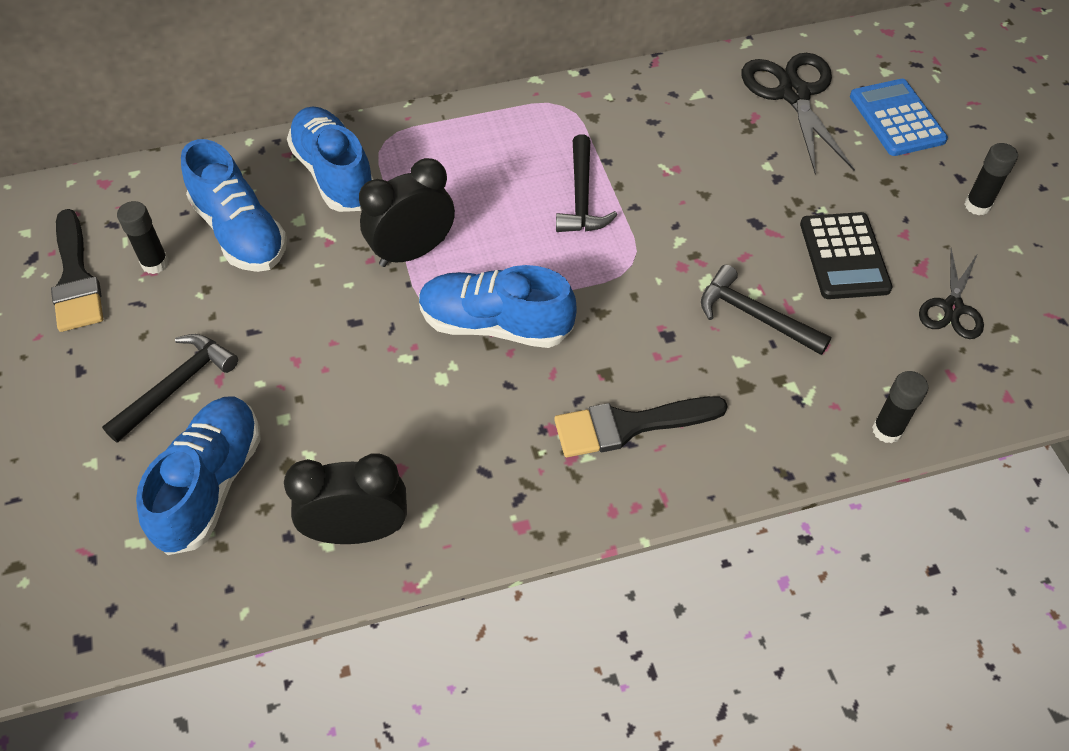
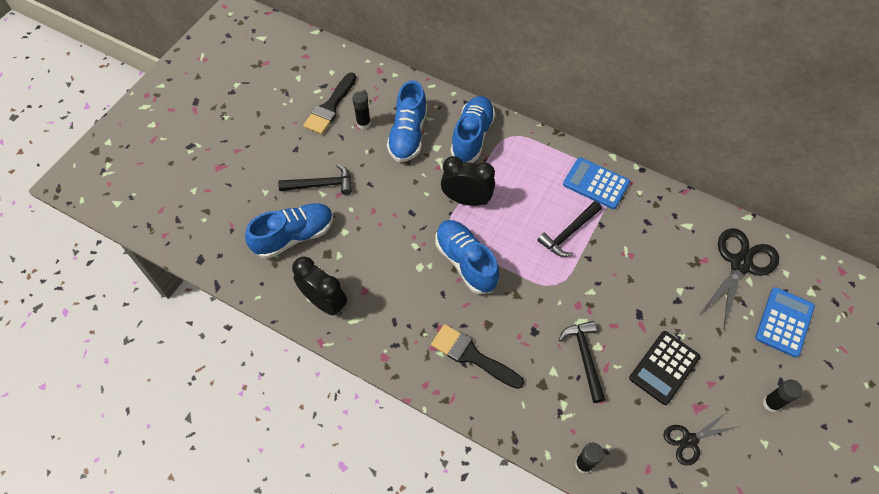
camera: 45 degrees right, 5 degrees up
none -> blue calculator [563,157,630,209]

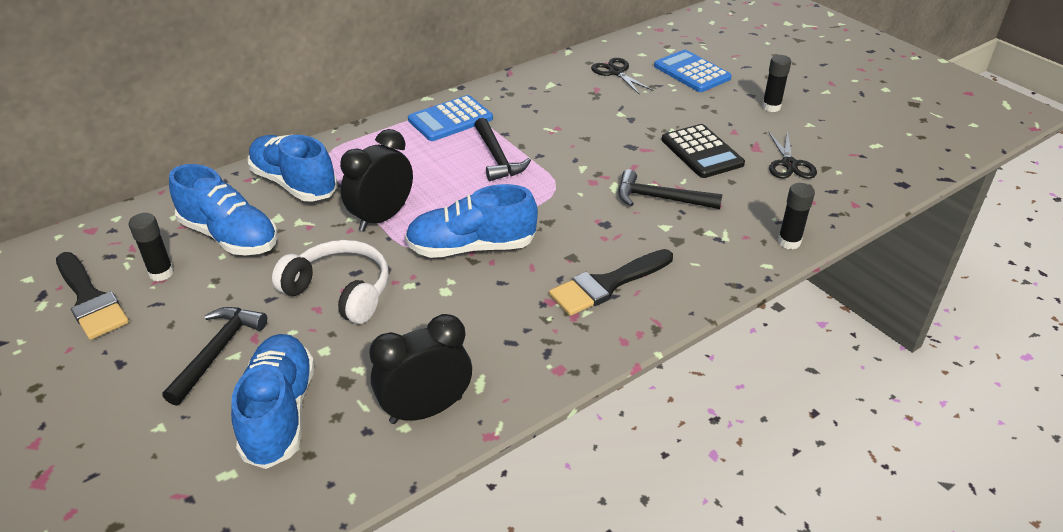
camera: 65 degrees left, 20 degrees down
black scissors [700,228,779,330] -> black scissors [591,58,654,94], size x0.59
none -> white headphones [272,240,389,324]

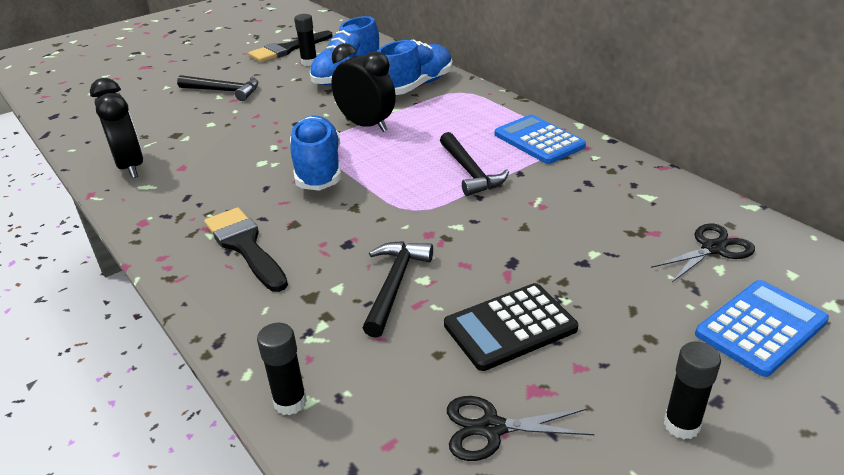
camera: 90 degrees right, 5 degrees down
blue shoe [231,334,315,469] -> none
white headphones [272,240,389,324] -> none
black hammer [475,118,531,181] -> black hammer turned 90 degrees counterclockwise [440,132,509,196]

